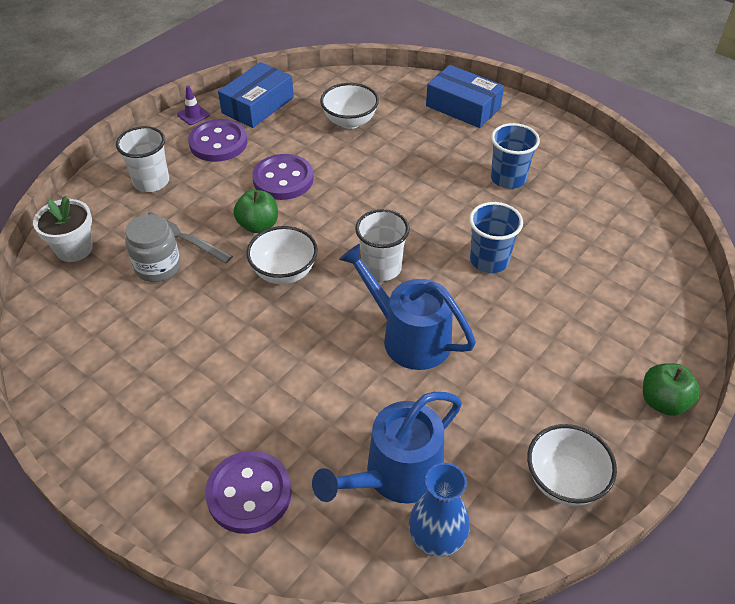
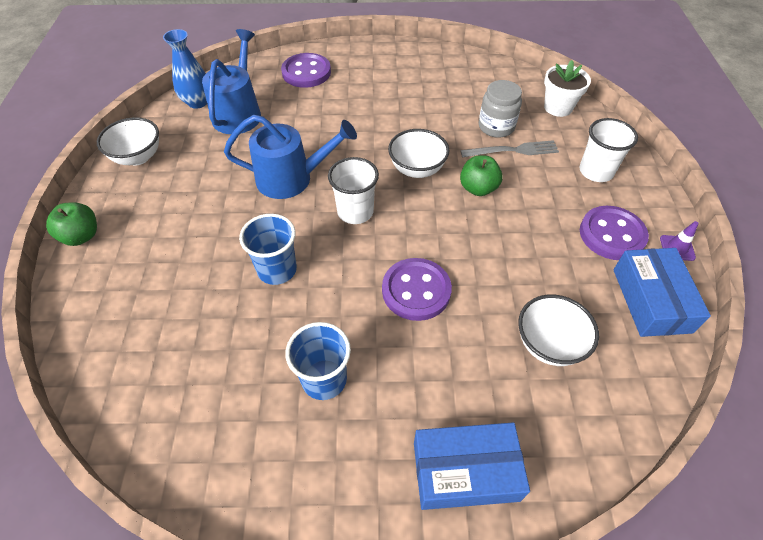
camera: 140 degrees right, 5 degrees up
purple button [252,154,314,200] -> purple button moved to [382,258,452,321]

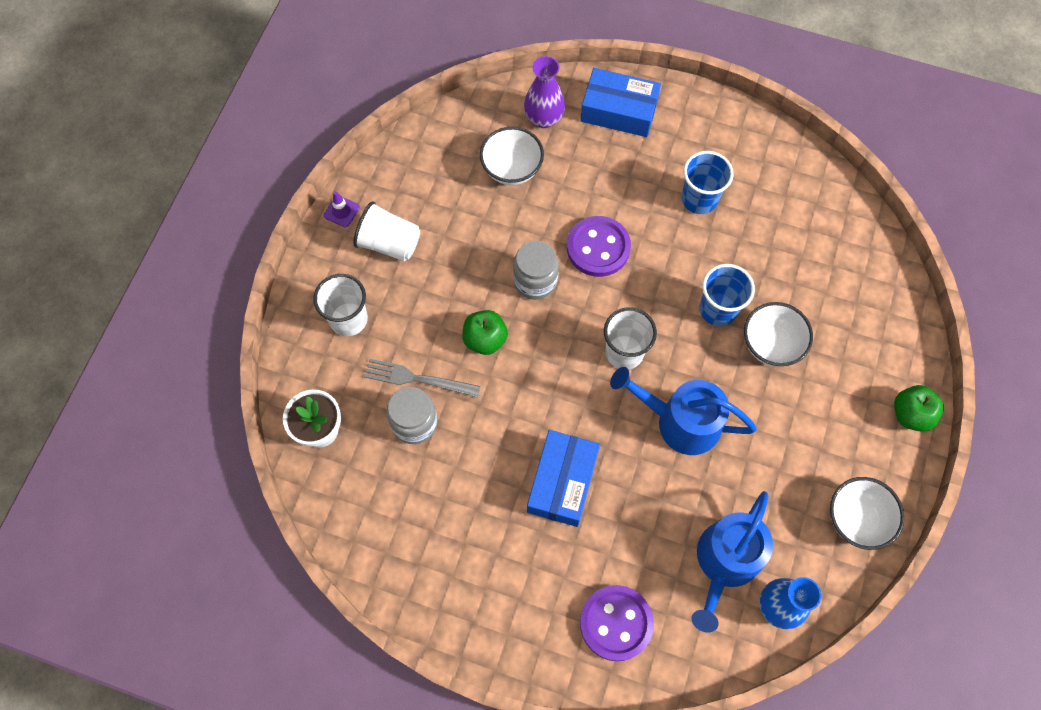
camera: 160 degrees left, 15 degrees up
white bowl [388,129,450,178] -> white bowl moved to [744,302,813,367]
purple button [580,206,649,260] -> white cup [353,201,420,261]
blue box [613,248,711,337] -> blue box moved to [527,430,600,527]
none -> grey jar [513,240,559,300]
none -> purple vase [524,56,565,128]

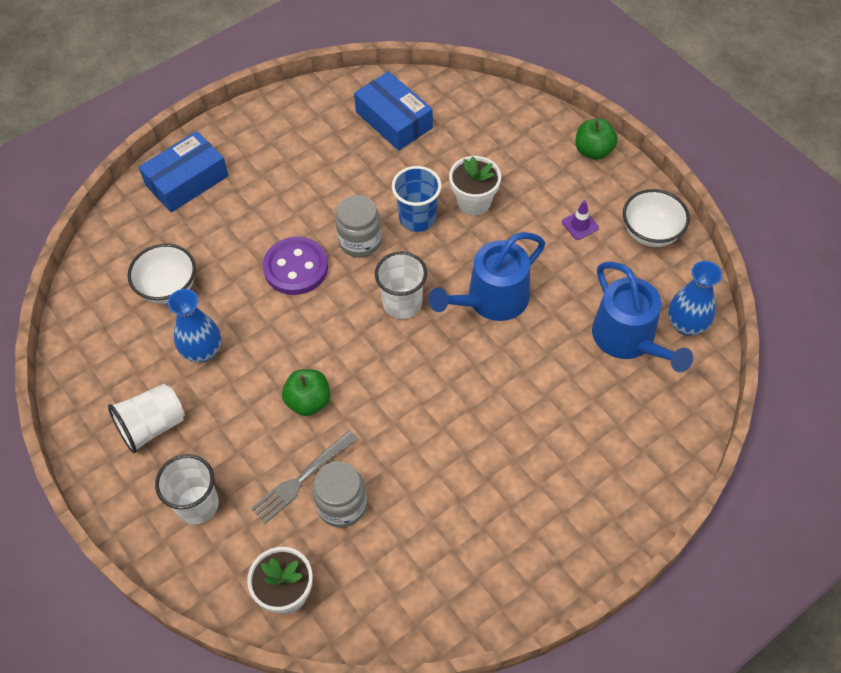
camera: 55 degrees left, 10 degrees down
purple traffic cone [324,191,360,227] -> purple traffic cone moved to [562,200,599,240]
grey jar [513,240,559,300] -> grey jar moved to [335,195,382,258]
purple vase [524,56,565,128] -> none
blue box [527,430,600,527] -> blue box moved to [354,71,433,150]
purple button [580,585,654,661] -> none
blue cup [681,151,734,214] -> none
white bowl [744,302,813,367] -> white flower pot [449,156,501,215]
none -> blue vase [168,289,221,362]

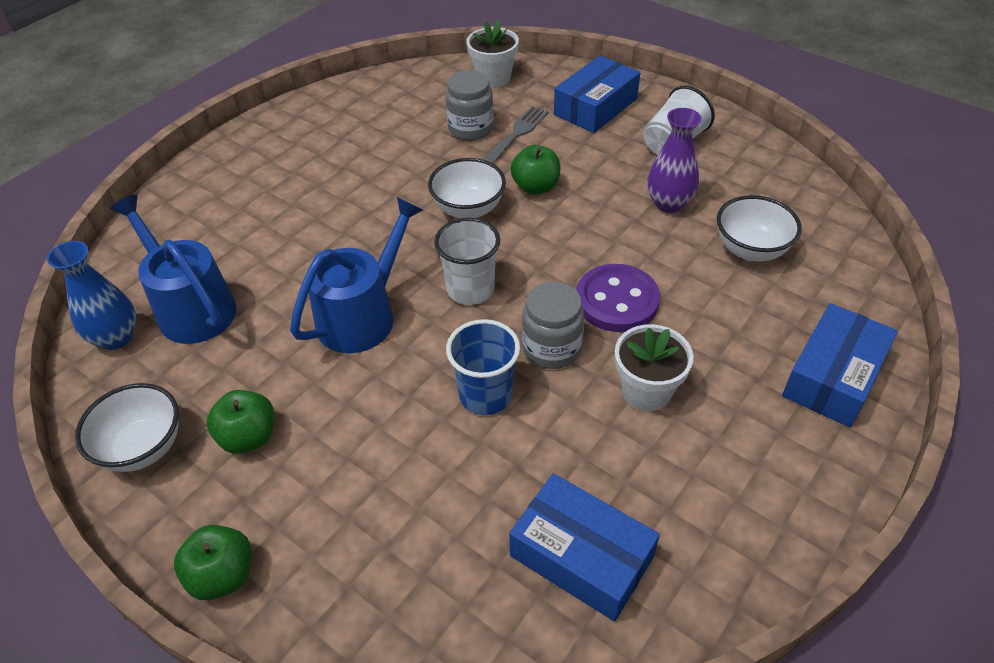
camera: 165 degrees right, 10 degrees down
white cup [155,454,219,525] -> blue box [554,55,640,133]
blue vase [168,289,221,362] -> purple vase [647,108,702,213]
white flower pot [449,156,501,215] -> white flower pot moved to [615,324,693,411]
purple traffic cone [562,200,599,240] -> green apple [207,390,274,454]
none -> white bowl [428,158,506,218]

